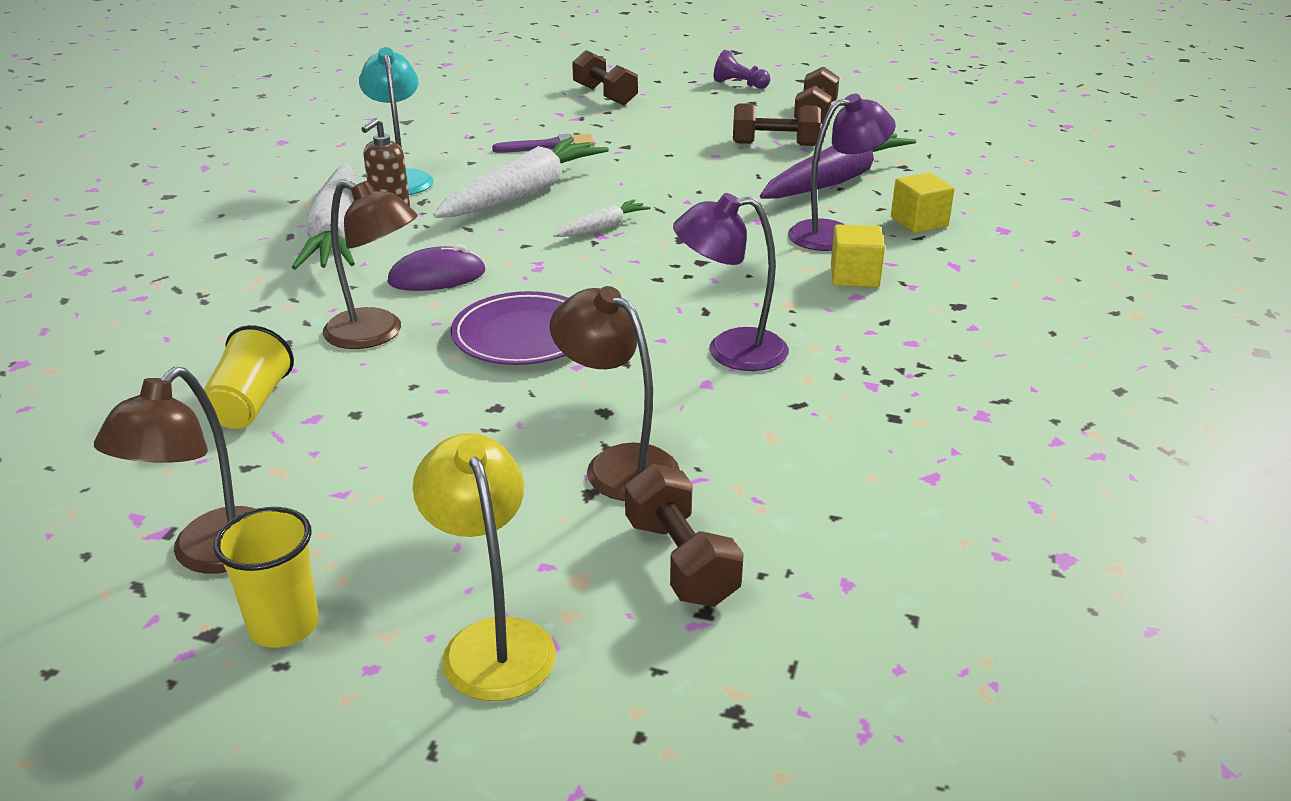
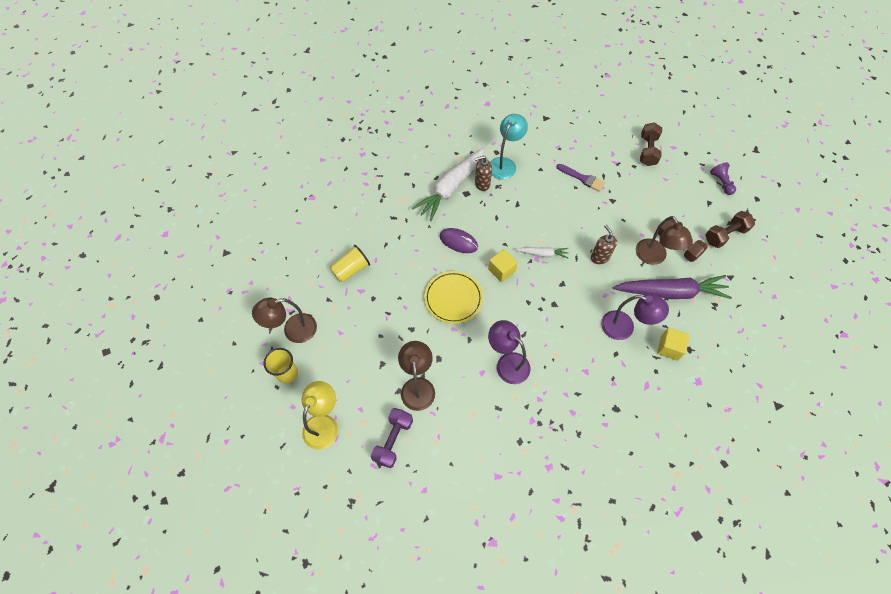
camera: 45 degrees right, 30 degrees up
brown lamp [323,180,418,349] -> brown lamp moved to [636,216,693,265]
white carrot [433,137,609,218] -> none
purple plate [451,291,568,365] -> yellow plate [424,271,483,324]
brown dumbbell [625,464,744,607] -> purple dumbbell [371,408,413,468]
yellow cube [831,224,885,287] -> yellow cube moved to [488,249,518,282]
none -> brown soap dispenser [591,225,617,264]

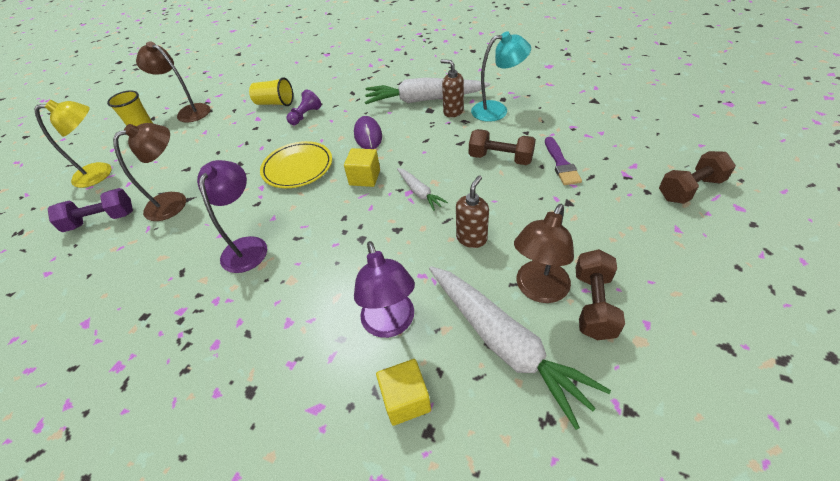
camera: 55 degrees right, 15 degrees down
purple carrot [613,275,732,299] -> white carrot [429,266,611,430]
brown dumbbell [705,211,755,248] -> brown dumbbell moved to [469,129,536,165]
purple pawn [710,162,736,195] -> purple pawn moved to [287,90,321,125]

